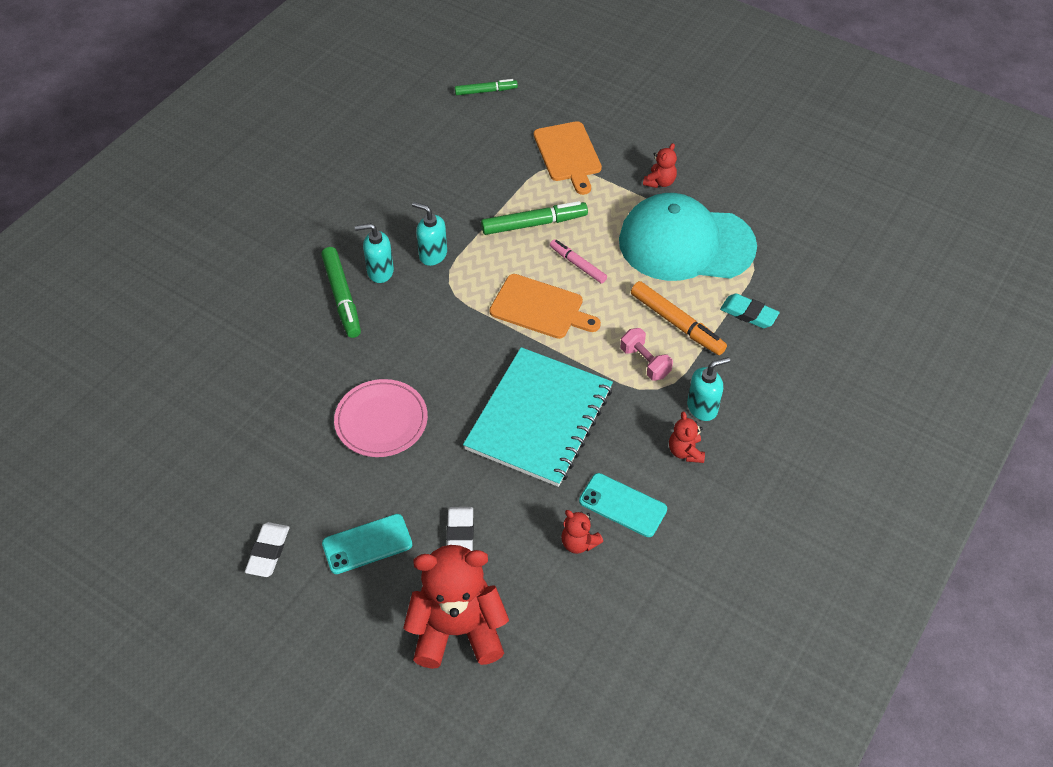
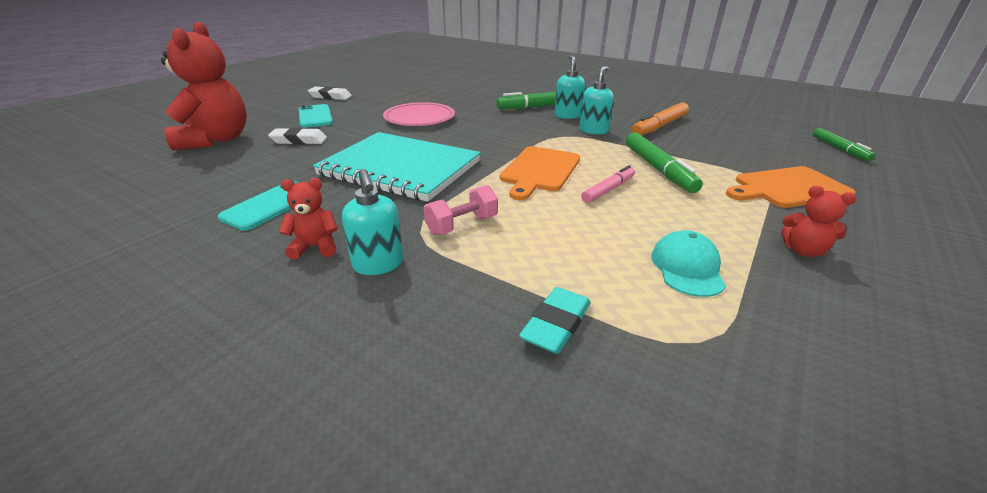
camera: 90 degrees right, 20 degrees down
red teddy bear [561,510,603,554] -> none
turquoise cap [619,193,757,281] -> turquoise cap [651,230,726,297], size x0.42
orange marker [631,281,727,355] -> orange marker moved to [631,102,689,136]

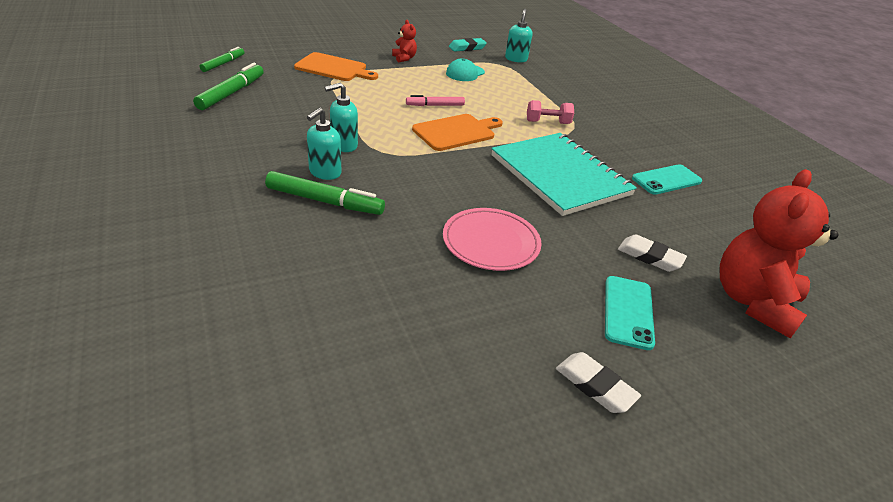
camera: 150 degrees left, 5 degrees up
red teddy bear [279,178,338,260] -> none
turquoise soap dispenser [342,169,403,275] -> turquoise soap dispenser moved to [505,9,532,62]
turquoise eraser [519,287,591,354] -> turquoise eraser moved to [449,38,487,52]
green marker [626,132,703,193] -> green marker moved to [193,63,264,110]
orange marker [631,102,689,136] -> none

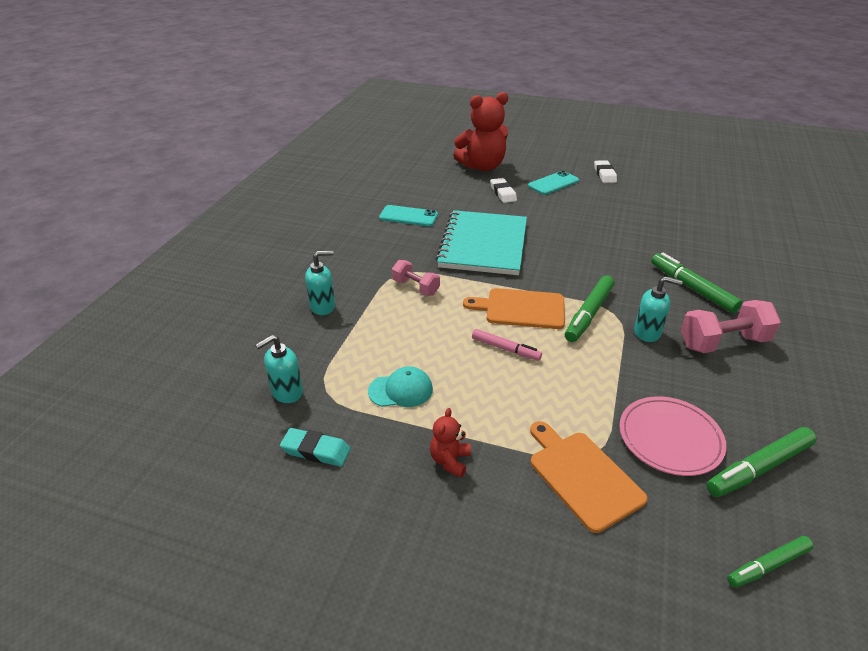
camera: 135 degrees left, 0 degrees up
turquoise soap dispenser [307,107,341,180] -> turquoise soap dispenser moved to [305,250,335,315]
pink plate [443,208,542,271] -> pink plate moved to [619,397,727,476]
none -> green marker [565,275,614,342]
none -> pink dumbbell [681,300,781,353]

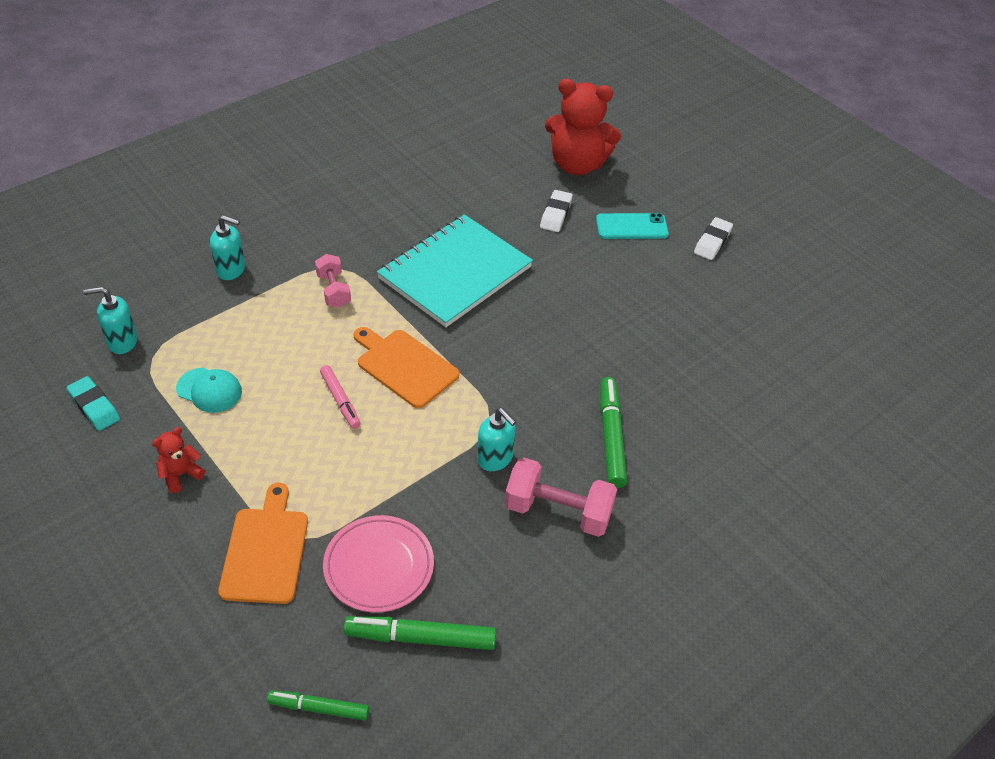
camera: 30 degrees right, 10 degrees up
turquoise phone [379,205,438,227] -> none
green marker [565,275,614,342] -> none

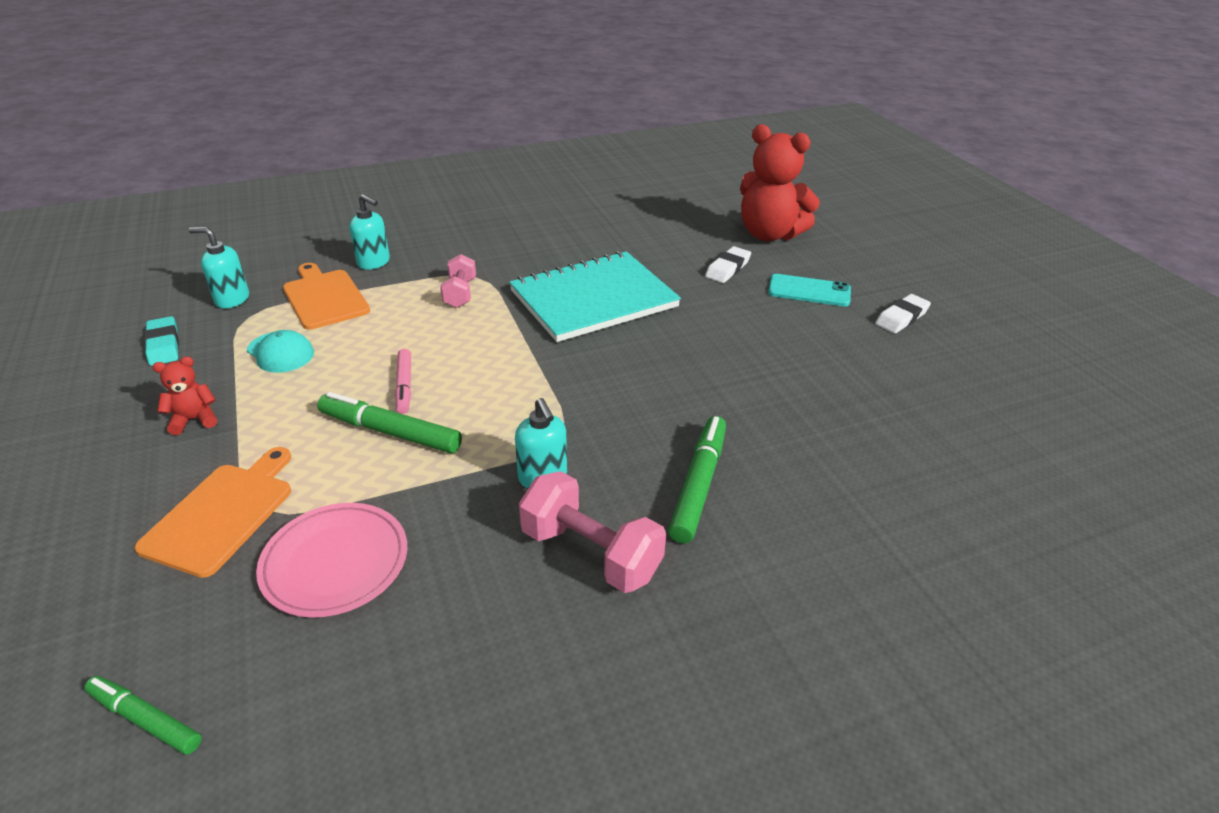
camera: 20 degrees right, 10 degrees down
green marker [344,616,496,650] -> green marker moved to [317,392,462,453]
orange cutting board [354,327,459,408] -> orange cutting board moved to [283,263,370,330]

